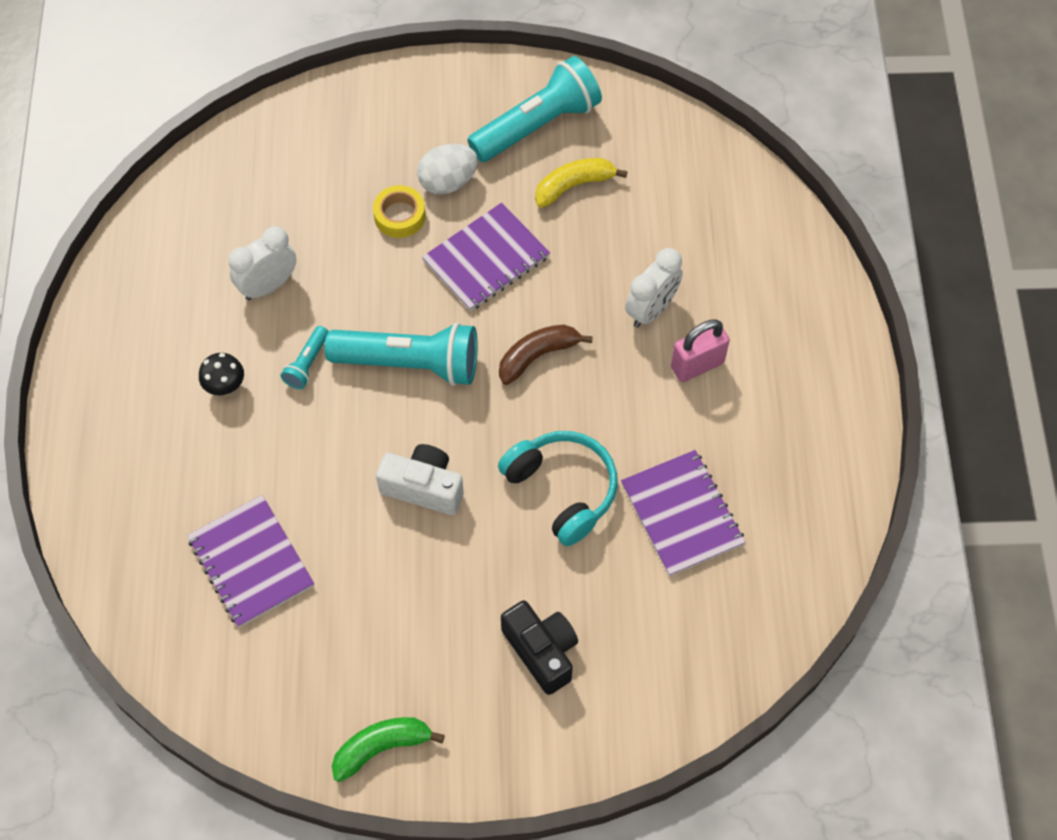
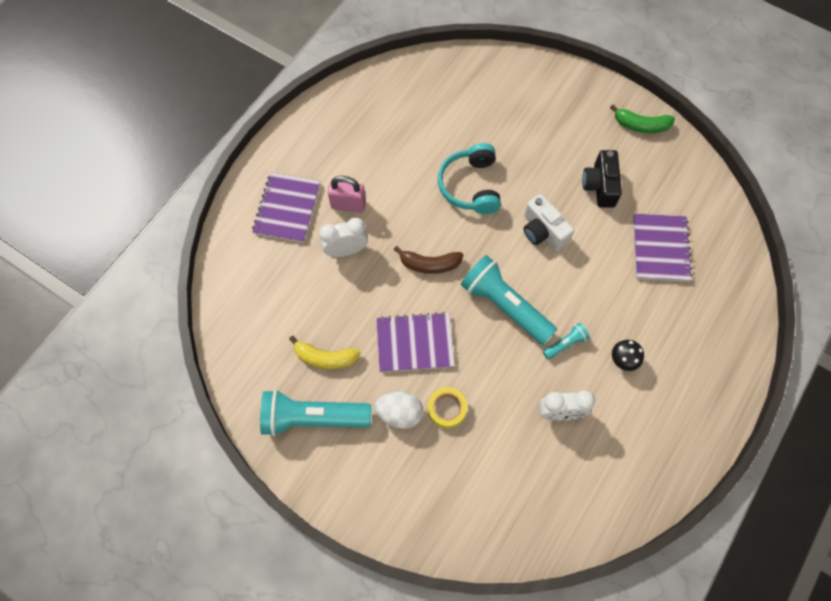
camera: 145 degrees left, 5 degrees up
black camera [501,600,578,695] -> black camera moved to [582,150,622,208]
purple notebook [621,450,746,576] -> purple notebook moved to [252,173,320,243]

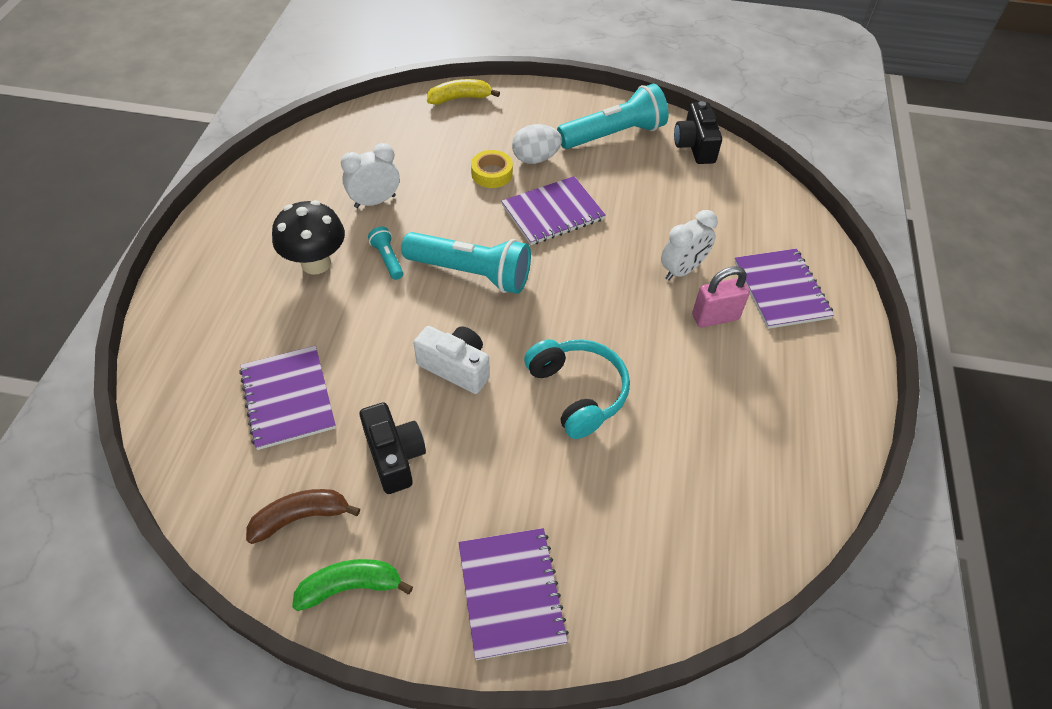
camera: 155 degrees right, 15 degrees down
yellow banana [289,336,360,369] -> yellow banana moved to [427,79,500,105]
brown banana [394,246,463,274] -> brown banana moved to [246,489,360,544]
turquoise flashlight [543,323,590,359] -> turquoise flashlight turned 120 degrees clockwise [368,227,403,280]
black mushroom [612,340,644,371] -> black mushroom [272,200,345,274], size x1.83
none -> purple notebook [459,528,569,660]
none -> black camera [674,101,722,164]

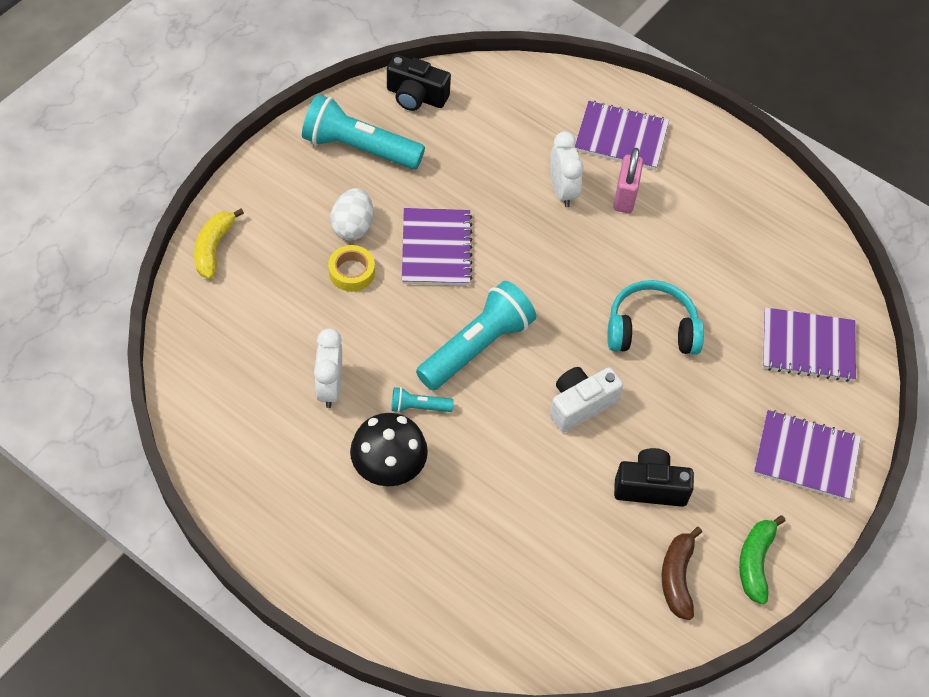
camera: 65 degrees left, 5 degrees up
purple notebook [239,346,336,450] -> purple notebook moved to [762,307,856,382]
turquoise flashlight [557,84,668,149] -> turquoise flashlight turned 75 degrees counterclockwise [302,94,425,169]

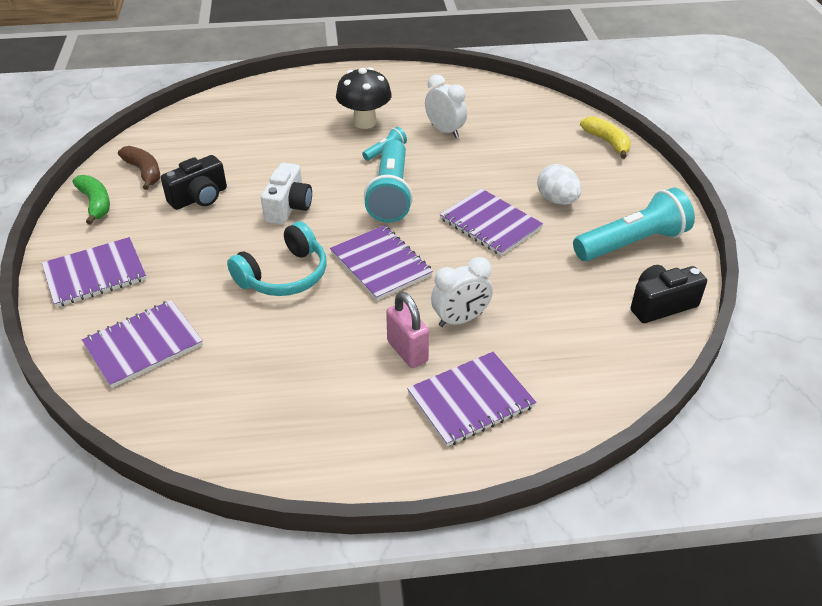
camera: 140 degrees right, 15 degrees down
yellow tape [328,245,375,292] -> none
white clock [550,131,584,207] -> white clock turned 60 degrees counterclockwise [431,257,493,327]
none -> purple notebook [330,225,433,300]

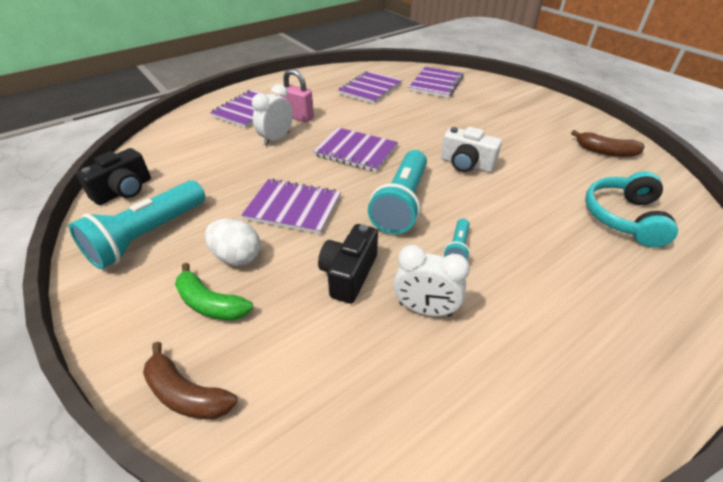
camera: 150 degrees right, 0 degrees up
purple notebook [42,237,146,307] -> purple notebook moved to [338,71,402,104]
green banana [72,175,110,225] -> green banana moved to [175,263,253,321]
black camera [161,155,227,210] -> black camera moved to [318,224,378,304]
turquoise headphones [227,221,327,296] -> turquoise headphones moved to [585,171,678,248]
white camera [261,163,312,225] -> white camera turned 45 degrees counterclockwise [441,127,502,172]
black mushroom [336,67,392,129] -> none
turquoise flashlight [364,140,413,223] -> turquoise flashlight turned 135 degrees counterclockwise [368,150,427,234]
yellow banana [580,116,631,159] -> brown banana [143,342,237,419]

